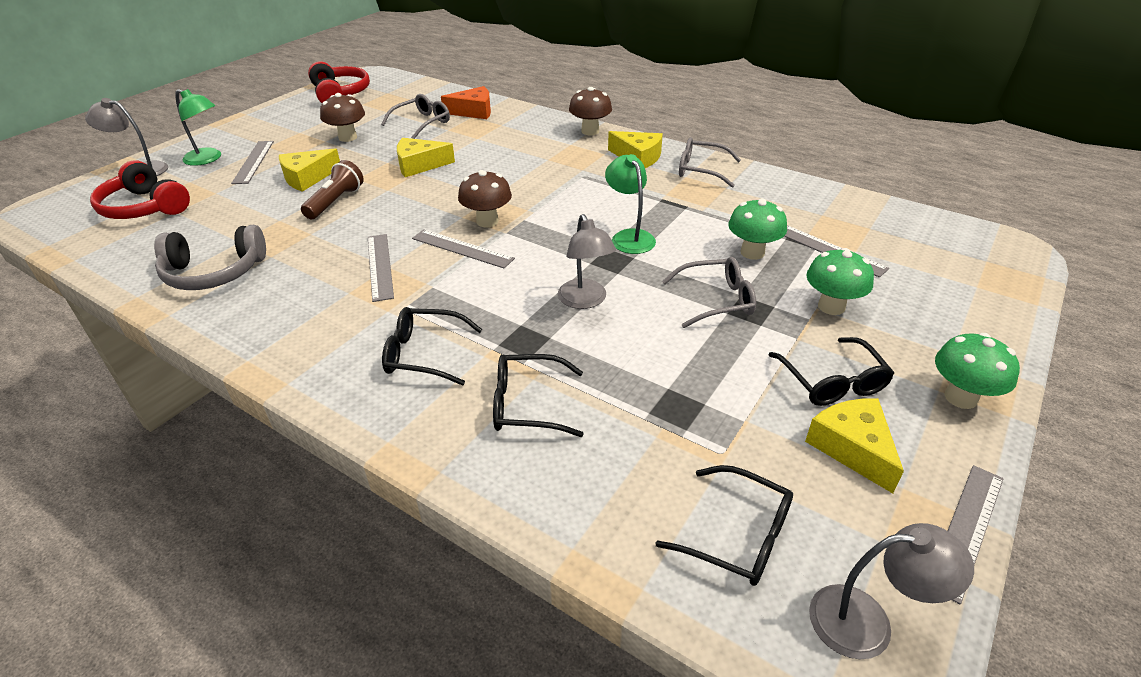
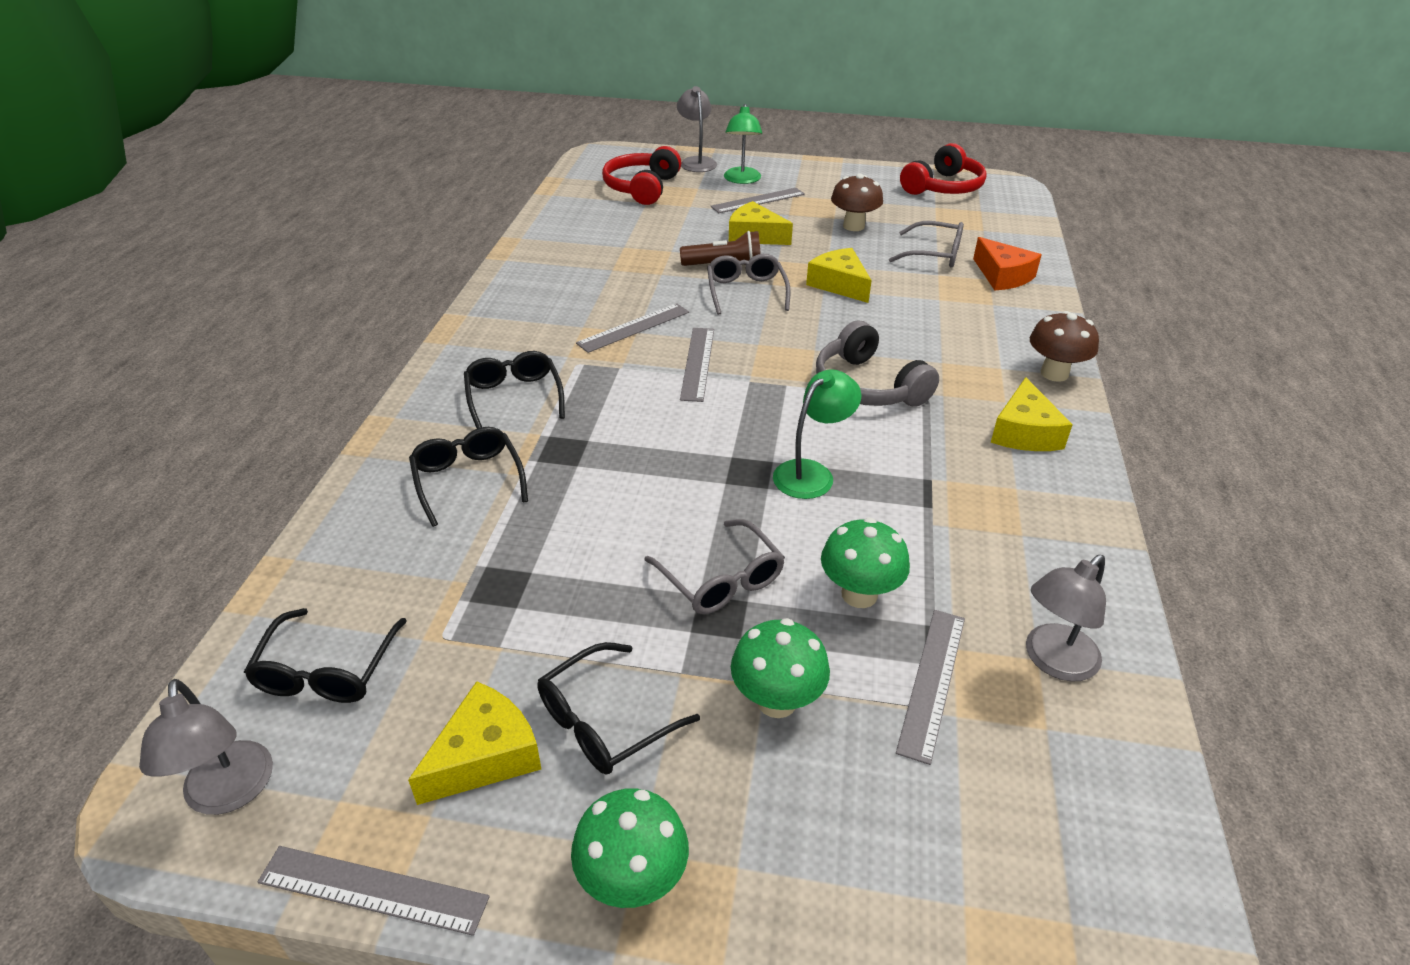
camera: 65 degrees right, 0 degrees up
grey headphones [154,225,266,290] -> grey headphones moved to [816,320,939,407]
brown mushroom [458,170,512,227] -> none
grey lamp [558,214,616,309] -> grey lamp moved to [1026,555,1106,682]
grey glasses [679,137,741,188] -> grey glasses moved to [707,254,791,315]

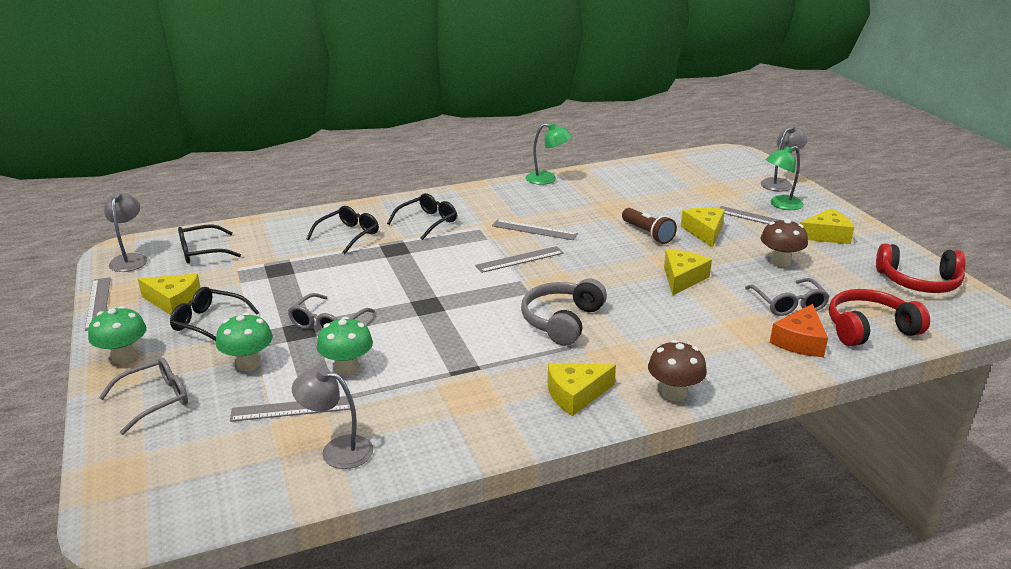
camera: 60 degrees right, 10 degrees down
grey lamp [139,679,273,815] -> grey lamp turned 135 degrees clockwise [104,192,148,272]
red headphones [602,146,681,205] -> red headphones moved to [829,289,930,346]
grey glasses [707,254,791,315] -> grey glasses moved to [99,357,188,435]
green lamp [773,369,862,499] -> green lamp moved to [526,123,572,185]
none -> yellow cheese [800,208,854,244]

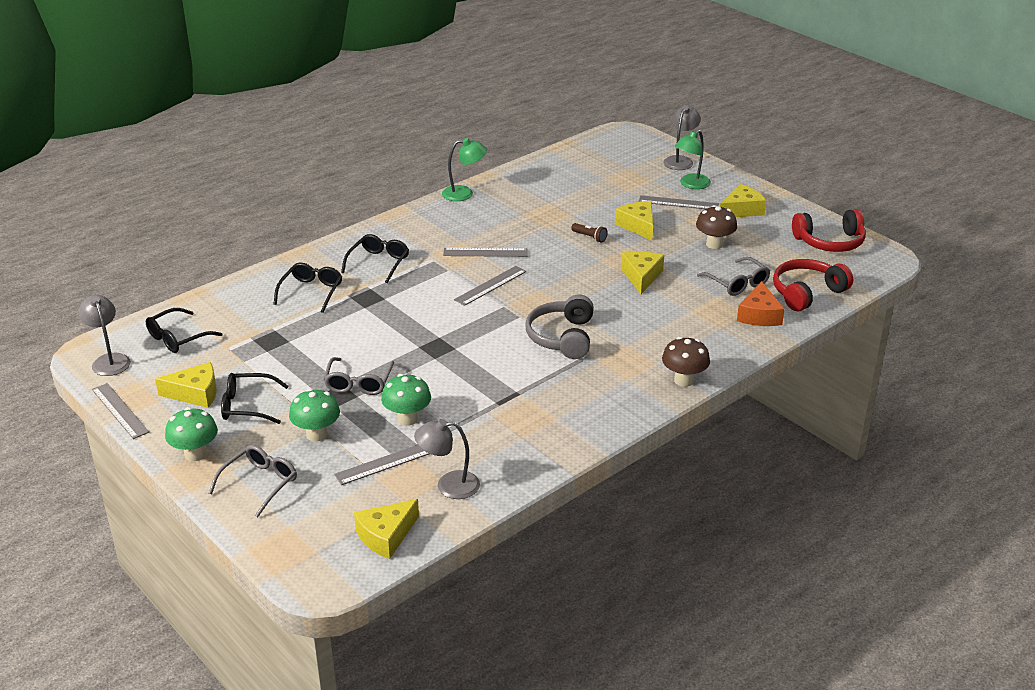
camera: 20 degrees left, 5 degrees up
yellow cheese [548,363,616,416] -> yellow cheese moved to [354,499,419,559]
brown flashlight [622,208,677,244] -> brown flashlight [571,223,608,243], size x0.63

